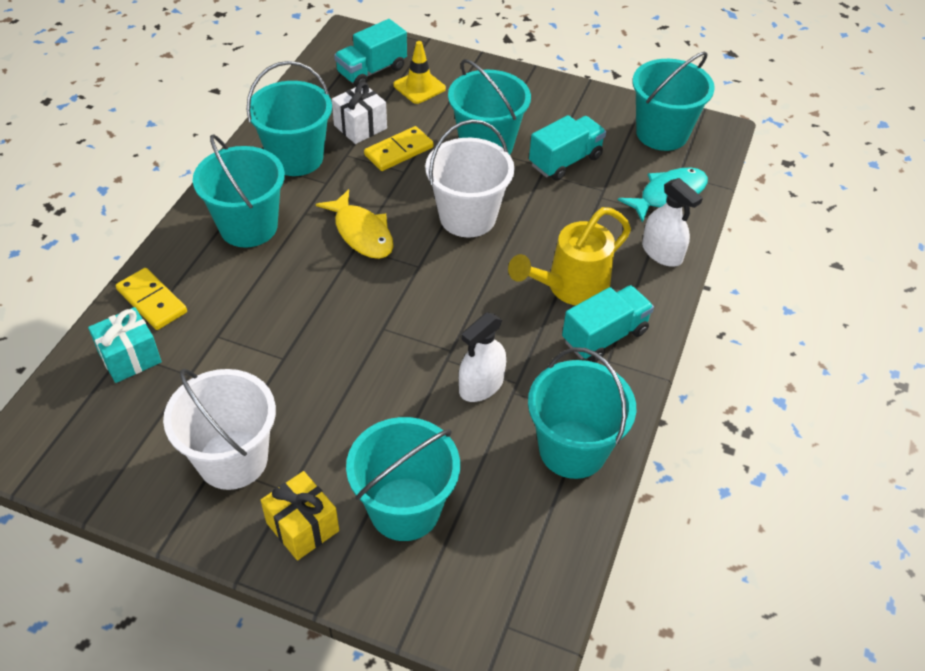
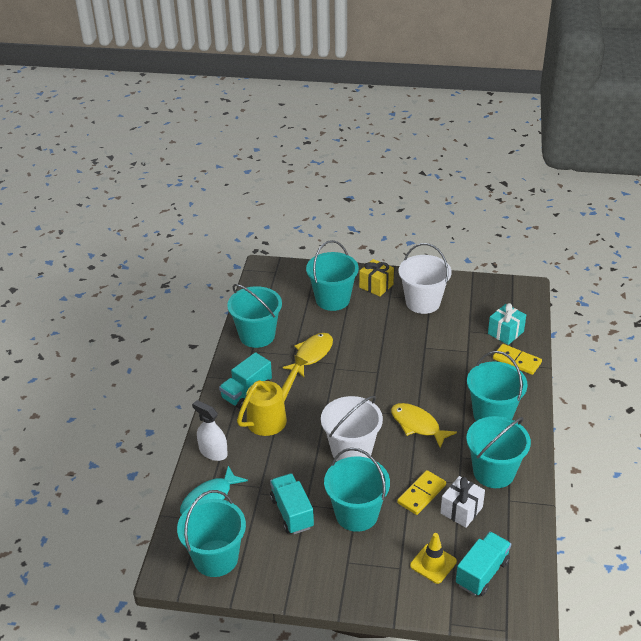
camera: 170 degrees right, 10 degrees down
white spray bottle [459,312,506,402] -> yellow fish [283,333,333,377]
turquoise truck [529,115,606,181] -> turquoise truck turned 120 degrees clockwise [270,473,314,534]

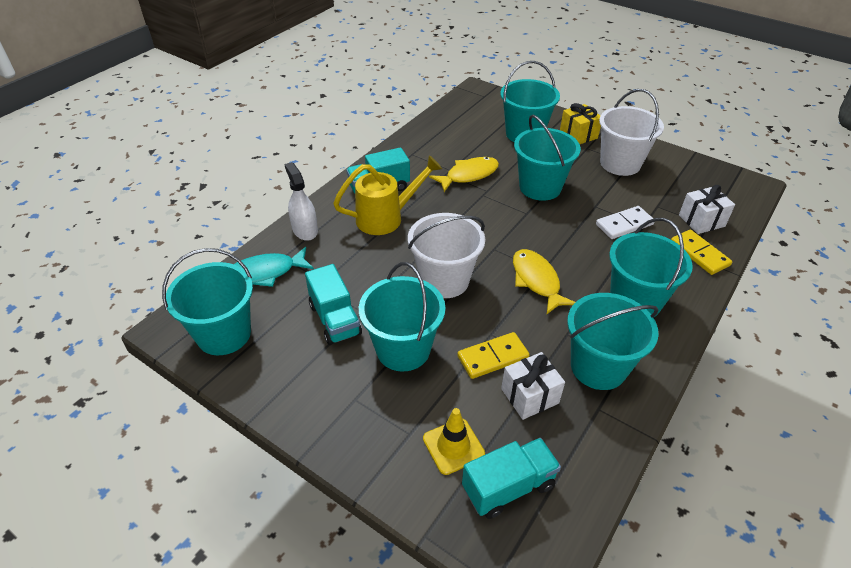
camera: 25 degrees right, 5 degrees up
turquoise bucket [227,284,282,348] -> turquoise bucket moved to [514,115,581,201]
turquoise truck [270,473,314,534] -> turquoise truck turned 150 degrees clockwise [305,264,362,345]
turquoise gift [488,303,526,345] -> white gift [679,185,735,234]
none -> white domino [596,206,654,239]

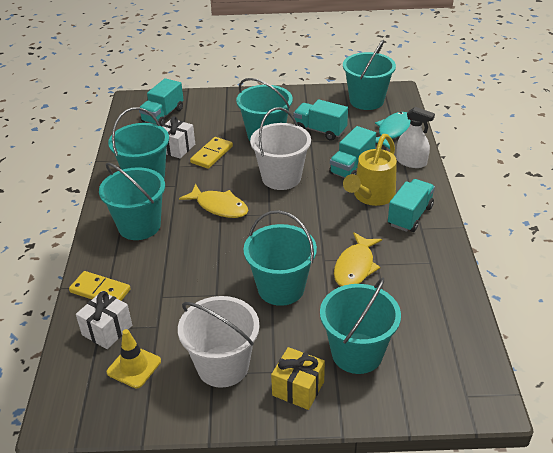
camera: 145 degrees right, 5 degrees down
yellow traffic cone [423,408,485,475] -> yellow traffic cone moved to [107,329,161,388]
white domino [596,206,654,239] -> none
none -> turquoise truck [329,126,376,178]

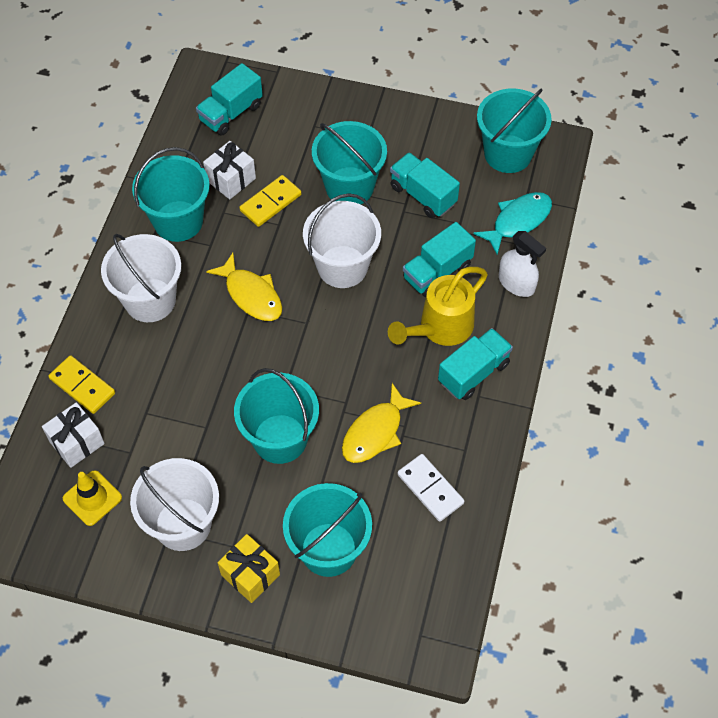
camera: 15 degrees right, 20 degrees up
turquoise bucket [99,162,165,240] -> white bucket [101,234,181,322]
none -> white domino [398,454,464,522]

